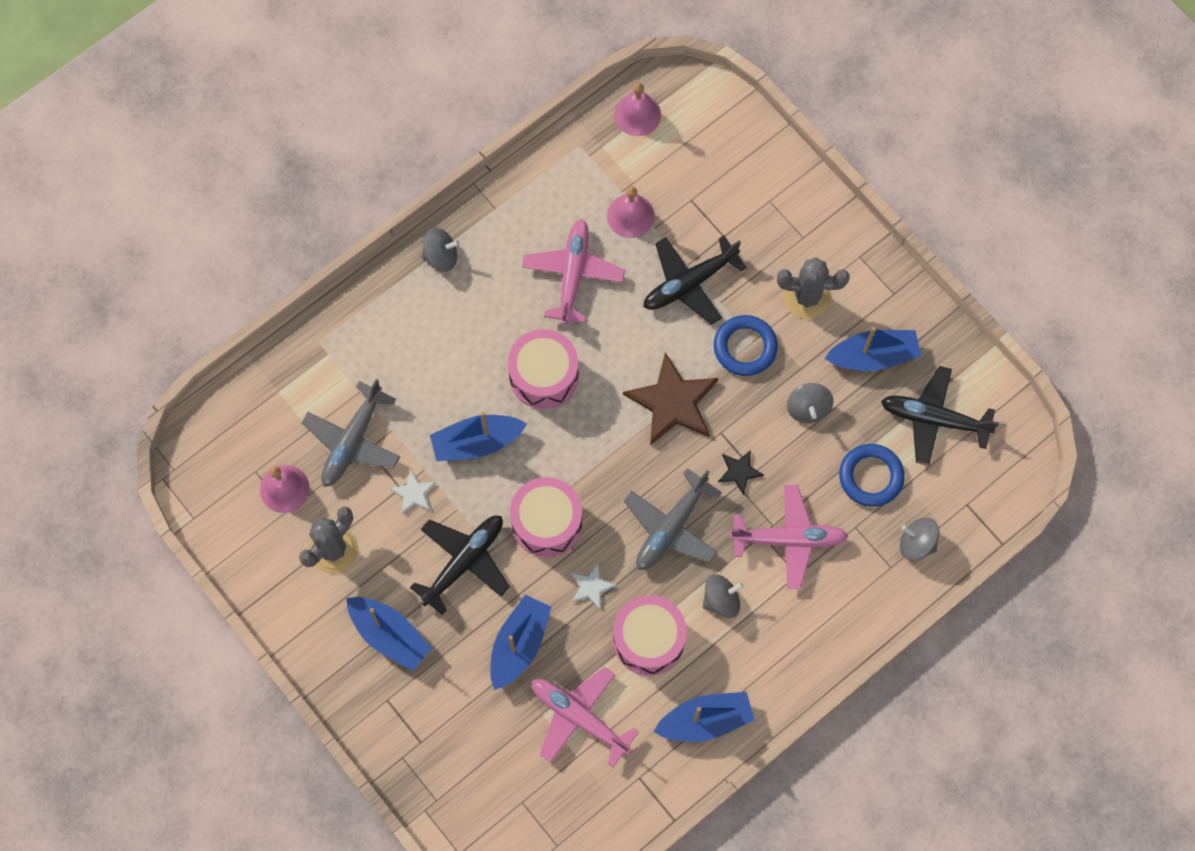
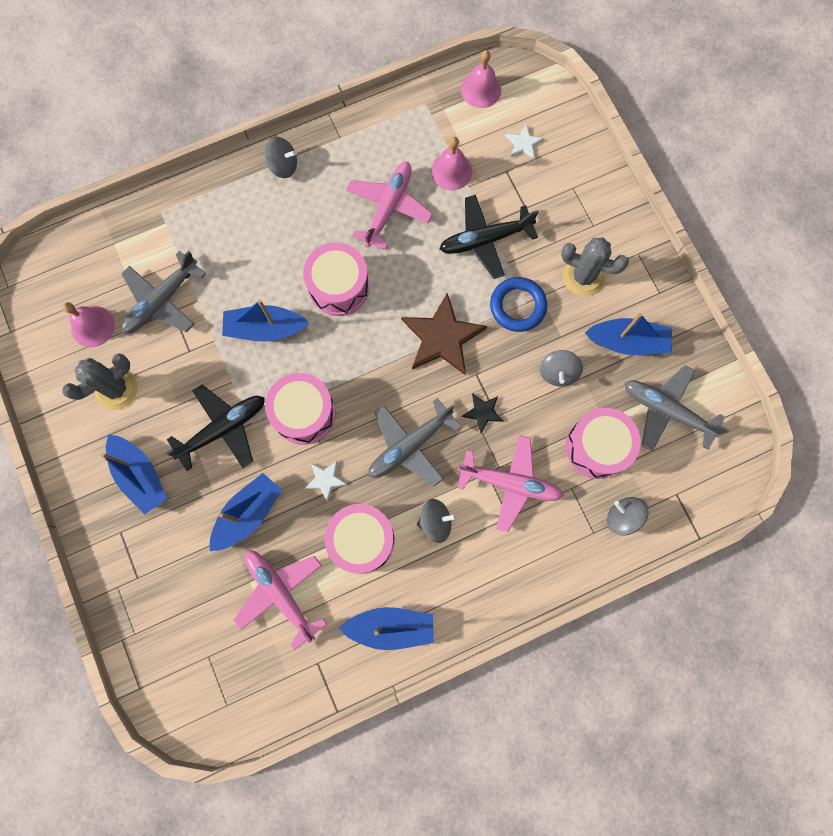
camera: 15 degrees right, 5 degrees up
white star [390,470,436,514] -> white star moved to [505,125,544,160]
blue ring [839,444,905,507] -> pink drum [566,408,641,479]
black plane [881,366,999,466] -> grey plane [625,365,729,451]

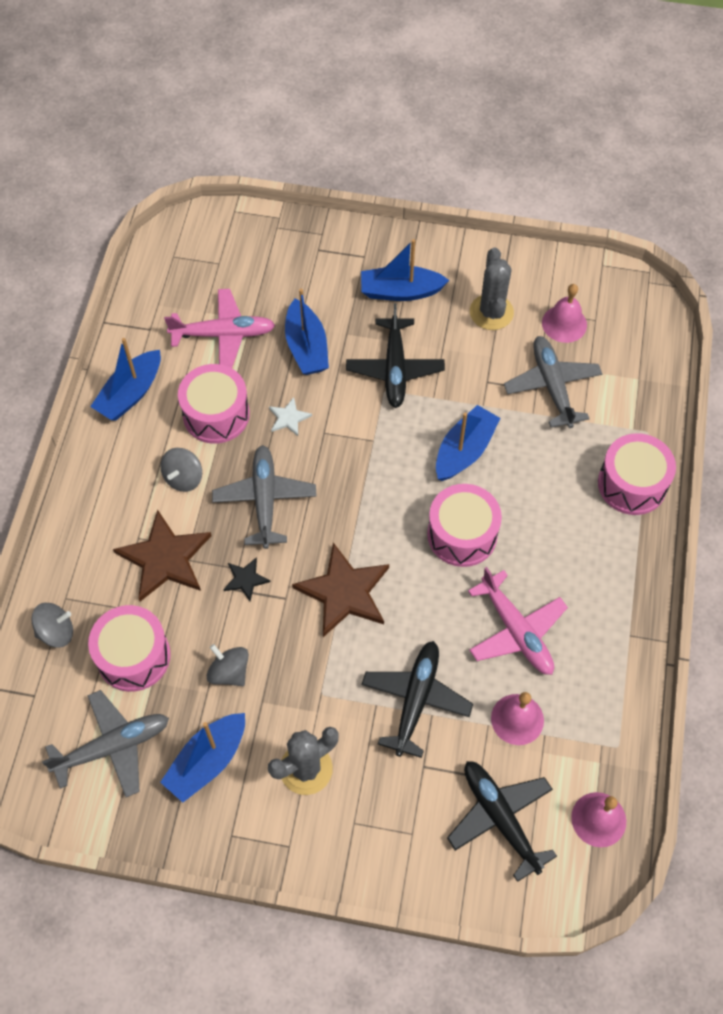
camera: 125 degrees right, 15 degrees down
grey spinning top [264,137,297,178] -> none
pink drum [265,373,336,445] -> pink drum moved to [598,433,676,515]
pink plane [457,435,563,532] -> brown star [113,510,212,601]
blue ring [490,277,547,332] -> none
white star [505,125,544,160] -> black plane [447,761,557,882]

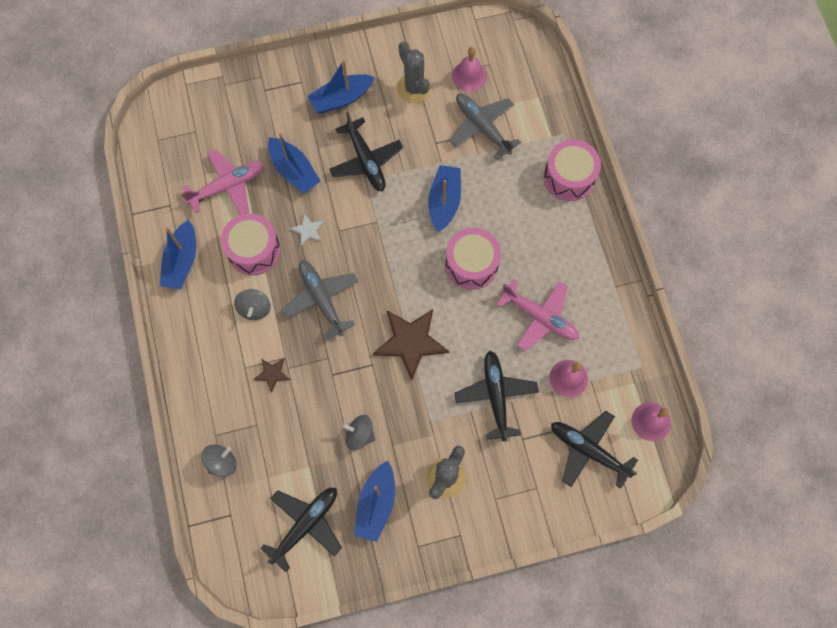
camera: 25 degrees left, 10 degrees up
grey plane [42,690,169,798] -> black plane [260,488,342,572]
pink drum [88,605,171,692] -> none
brown star [113,510,212,601] -> brown star [253,359,290,393], size x0.48
black star [223,557,271,601] -> none

